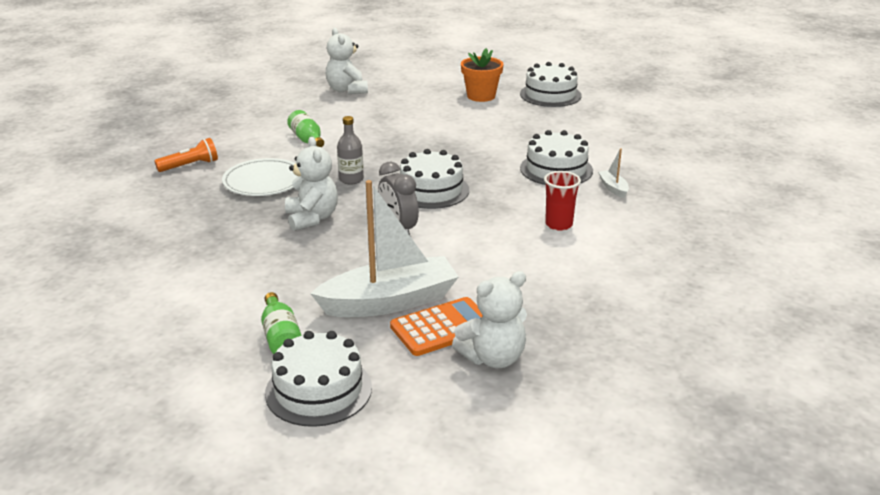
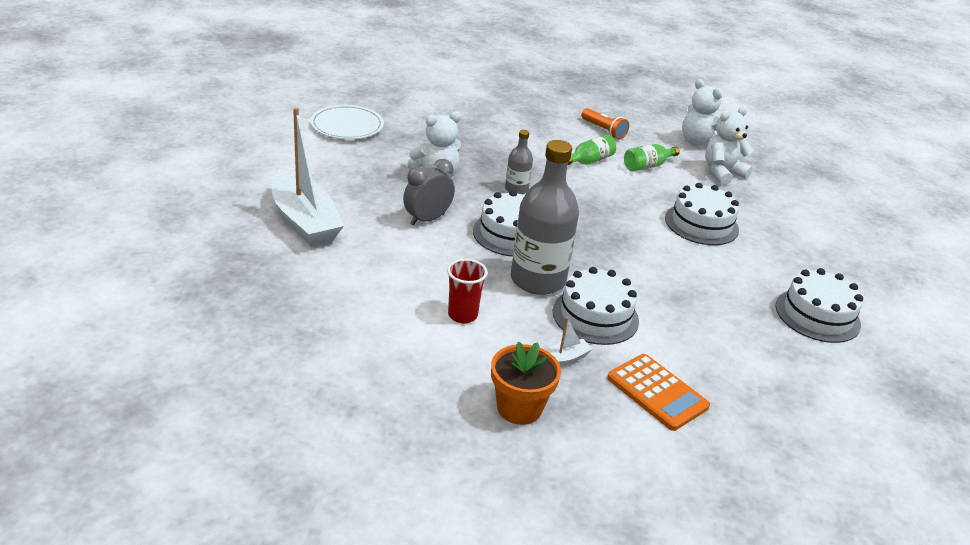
camera: 75 degrees right, 5 degrees up
orange flashlight [155,138,218,172] -> orange flashlight moved to [581,108,629,139]
white plate [222,158,298,196] -> white plate moved to [310,105,384,139]
green bottle [261,292,302,354] -> green bottle moved to [624,144,680,171]
white cake [265,331,372,427] -> white cake moved to [665,183,739,245]
orange calculator [390,297,483,356] -> orange calculator moved to [607,354,710,431]
white teddy bear [452,271,527,368] -> white teddy bear moved to [682,79,722,148]
orange flower pot [461,48,504,102] -> orange flower pot moved to [491,342,561,425]
none -> grey bottle [511,140,579,295]

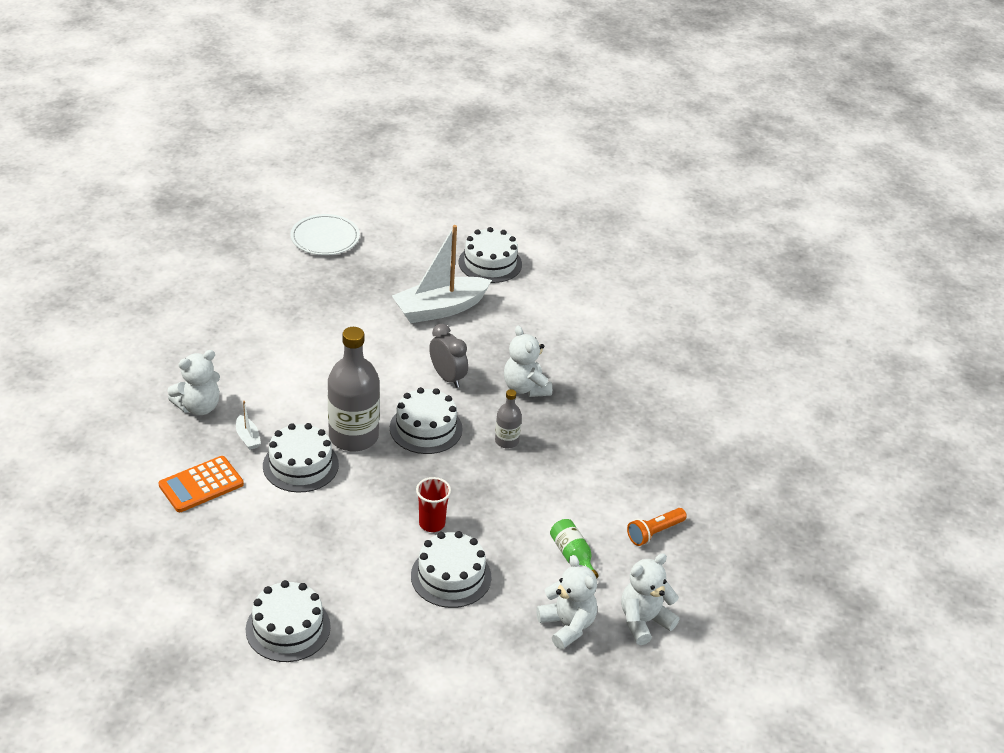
camera: 95 degrees right, 5 degrees up
white plate [310,105,384,139] -> white plate moved to [290,214,360,255]
red cup [447,259,488,323] -> red cup moved to [416,477,451,532]
orange flower pot [491,342,561,425] -> white teddy bear [167,350,220,415]
green bottle [568,134,616,165] -> none
none -> white cake [459,227,522,283]

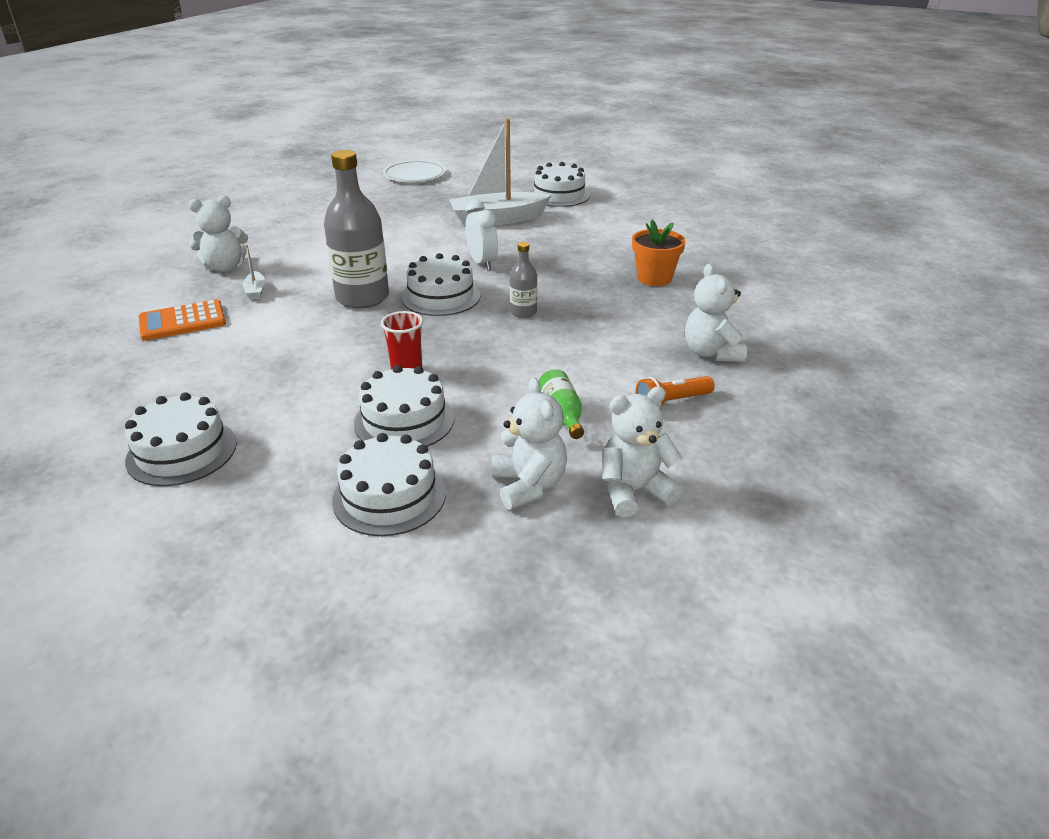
camera: 15 degrees right, 5 degrees down
white cake [263,423,339,493] -> white cake moved to [332,433,446,536]
grey clock [429,324,468,388] -> white clock [465,200,498,270]
white teddy bear [504,326,552,397] -> white teddy bear moved to [685,264,747,362]
none -> orange flower pot [632,220,686,286]

